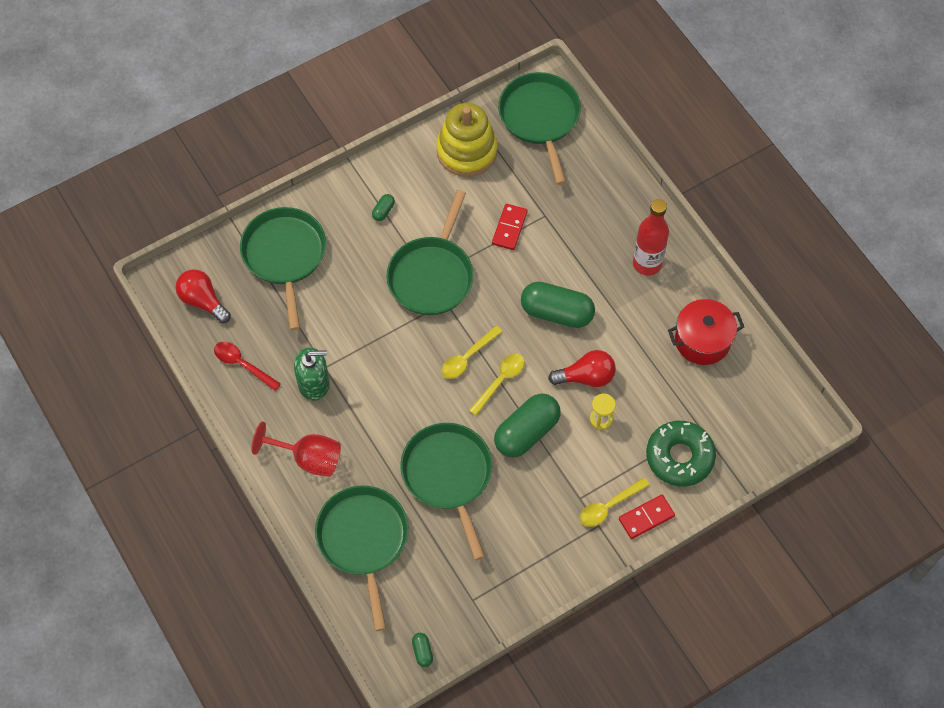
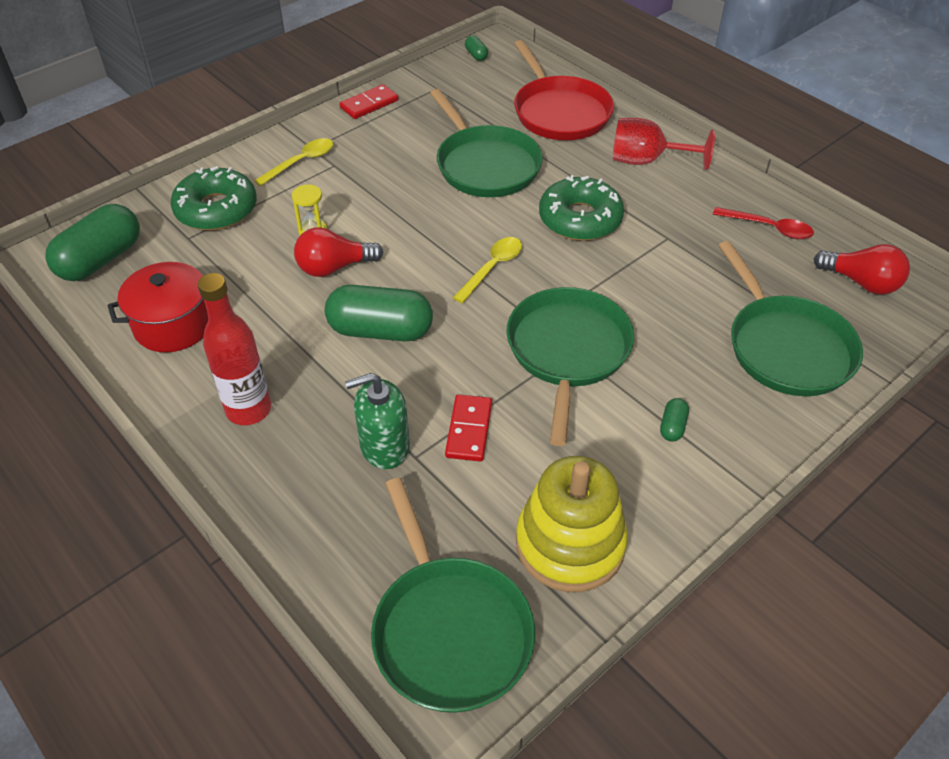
camera: 170 degrees right, 15 degrees down
green soap dispenser [294,348,330,401] -> green soap dispenser moved to [345,373,410,469]
green pan [315,486,409,631] -> red pan [514,40,614,140]
yellow spoon [469,354,524,416] -> none
green capsule [494,394,560,457] -> green capsule moved to [45,204,140,281]
red domino [619,495,675,539] -> red domino moved to [340,84,398,119]
none -> green donut [539,175,624,241]

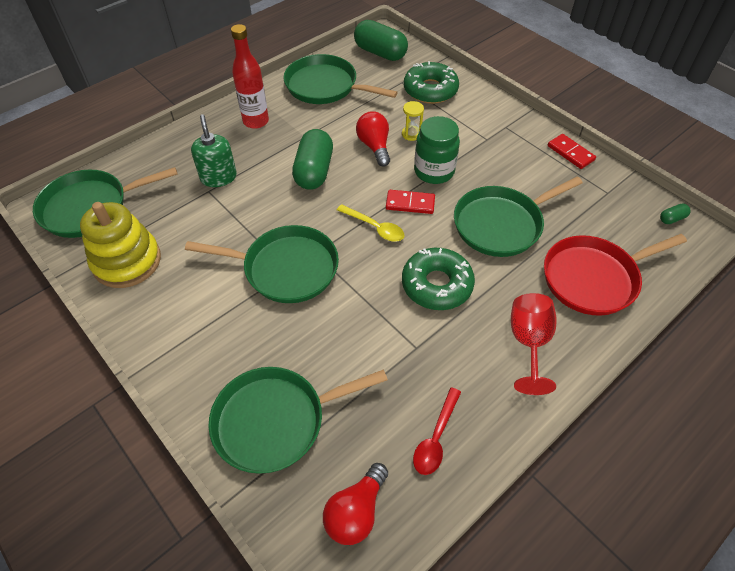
camera: 90 degrees right, 5 degrees up
red pot [107,262,208,352] -> green pan [283,54,398,104]
yellow spoon [254,138,333,186] -> none
red domino [445,394,492,462] -> red domino moved to [386,190,435,214]
green capsule [660,398,689,442] -> none
none -> green jar [414,116,460,184]

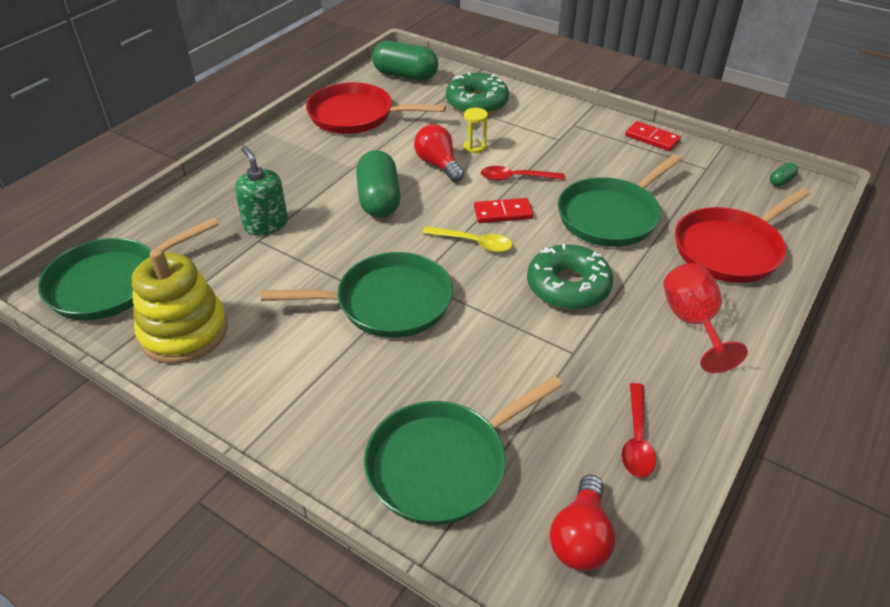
camera: 15 degrees left, 10 degrees down
red bottle [231,24,269,129] -> none
green pan [283,54,398,104] -> red pan [306,82,446,134]
green jar [414,116,460,184] -> red spoon [481,166,565,181]

